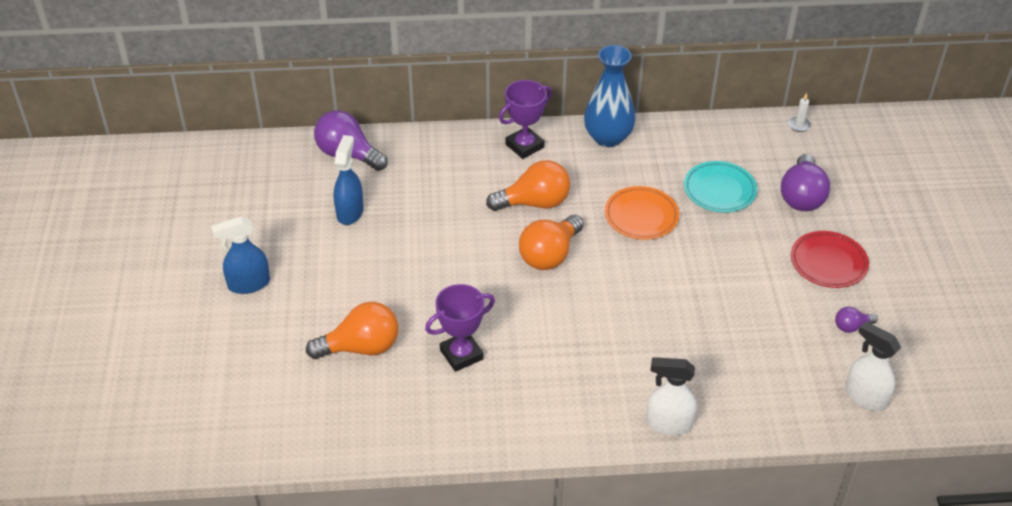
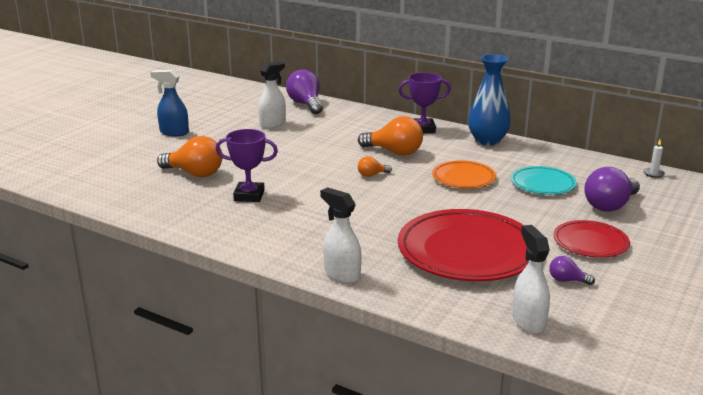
camera: 35 degrees right, 20 degrees down
blue spray bottle [334,135,364,225] -> white spray bottle [258,61,286,129]
orange light bulb [519,215,584,270] -> orange light bulb [358,156,392,177], size x0.50
none -> red plate [398,209,529,281]

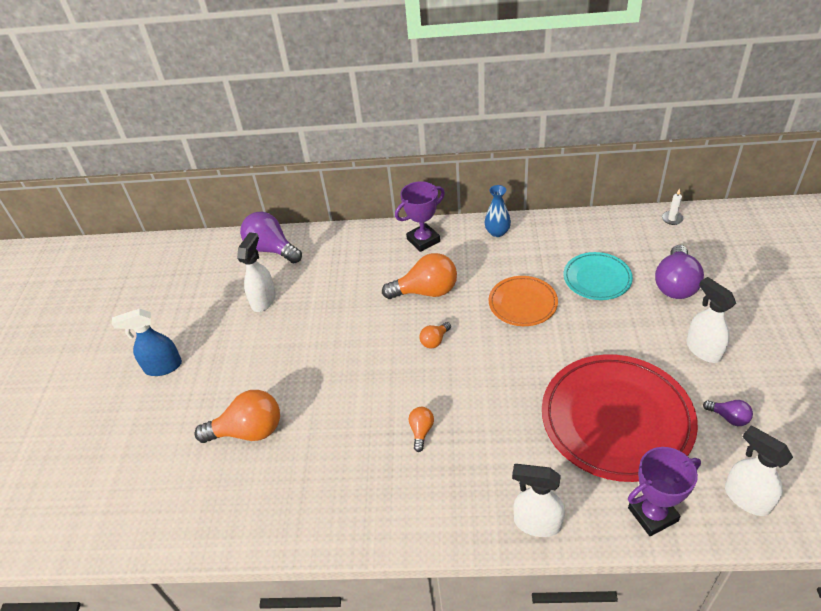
camera: 25 degrees left, 20 degrees up
purple trophy [215,129,278,202] -> purple trophy moved to [628,447,701,536]
blue vase [468,54,511,146] -> blue vase [484,185,511,237], size x0.58
purple light bulb [549,256,595,285] -> purple light bulb turned 135 degrees counterclockwise [703,400,753,426]
red plate [553,220,630,258] -> white spray bottle [686,277,736,363]
none -> orange light bulb [409,407,434,452]

